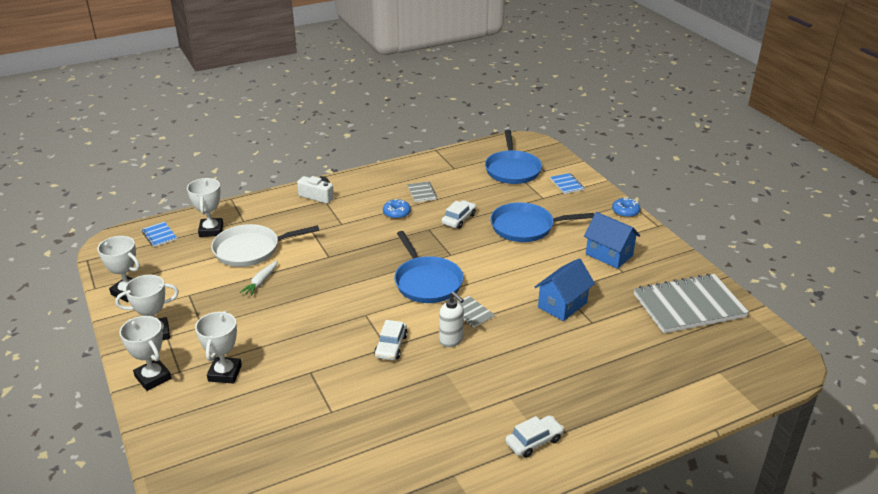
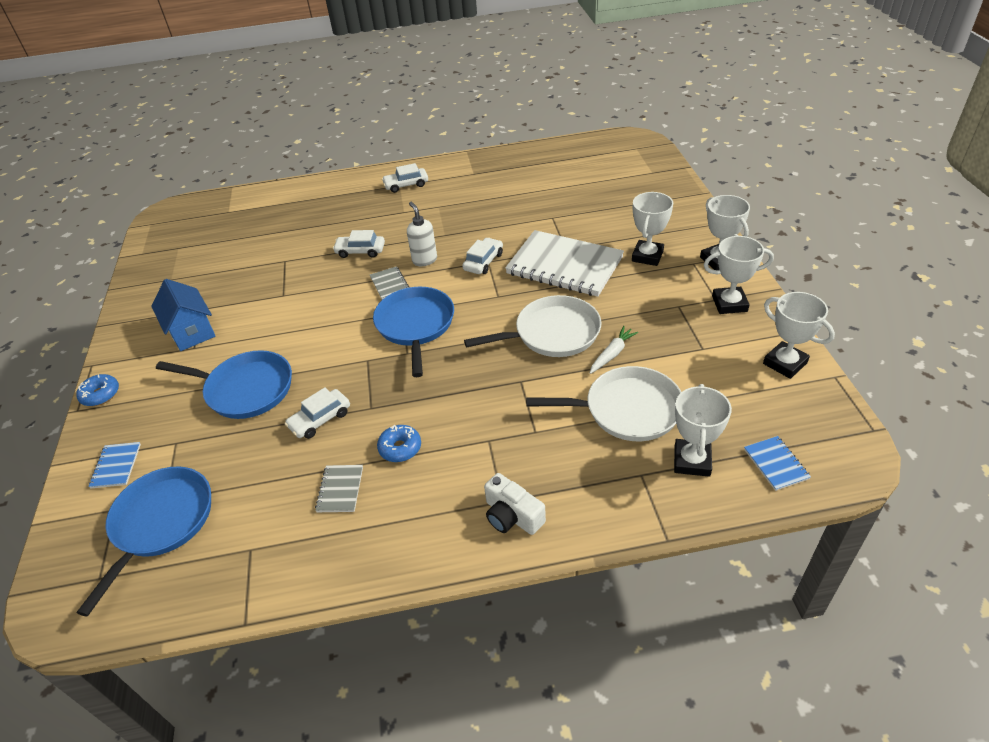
camera: 160 degrees left, 10 degrees up
blue house [535,258,595,321] -> none
grey notebook [634,273,749,333] -> none
none -> white car [333,230,385,258]
none -> white pan [464,295,601,357]
none -> white notebook [505,230,624,297]

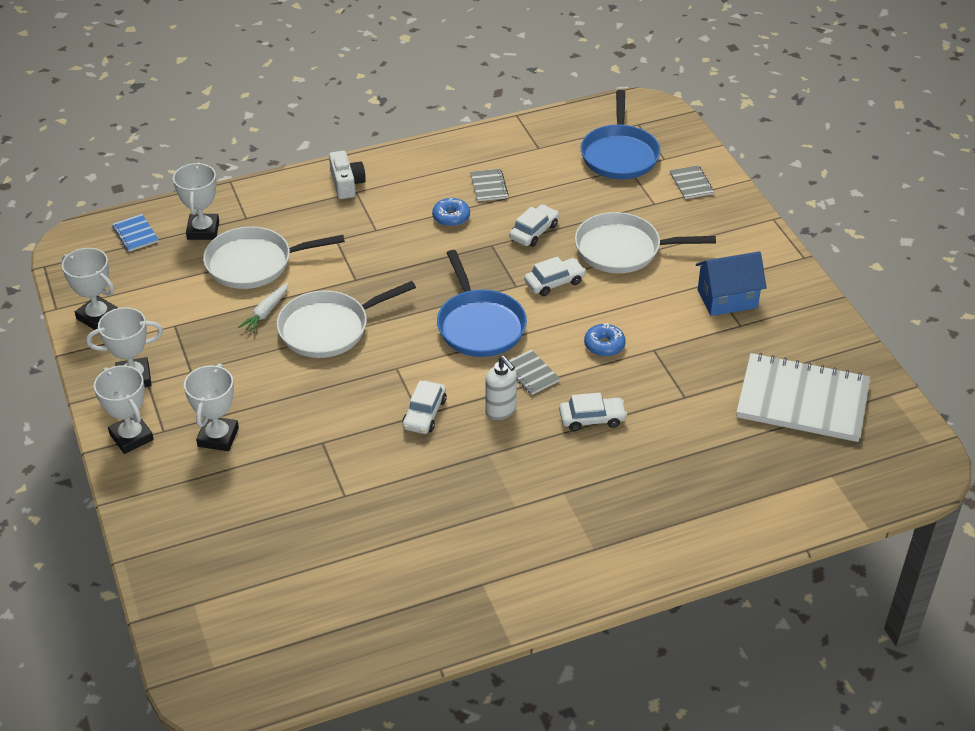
camera: 165 degrees right, 0 degrees up
blue donut [76,374,119,406] -> blue donut moved to [584,323,626,357]
blue notebook [88,442,141,488] -> grey notebook [670,165,714,199]
blue house [151,279,215,351] -> blue house turned 60 degrees counterclockwise [696,251,767,316]
blue pan [156,350,292,419] -> white pan [575,212,716,273]
white car [382,163,428,193] -> white car moved to [524,256,586,296]
white camera [484,473,546,535] -> white camera turned 45 degrees clockwise [329,151,366,199]
white notebook [505,230,624,297] -> white notebook moved to [736,353,870,442]

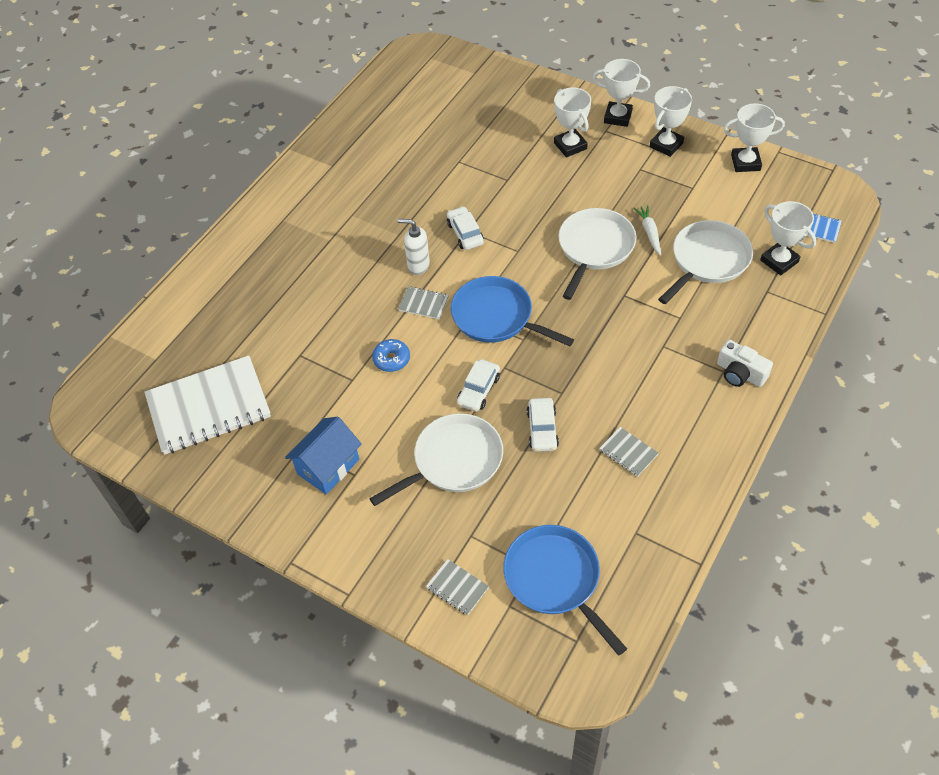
camera: 145 degrees right, 10 degrees up
blue donut [432,198,470,227] -> none
white car [559,393,627,431] -> none

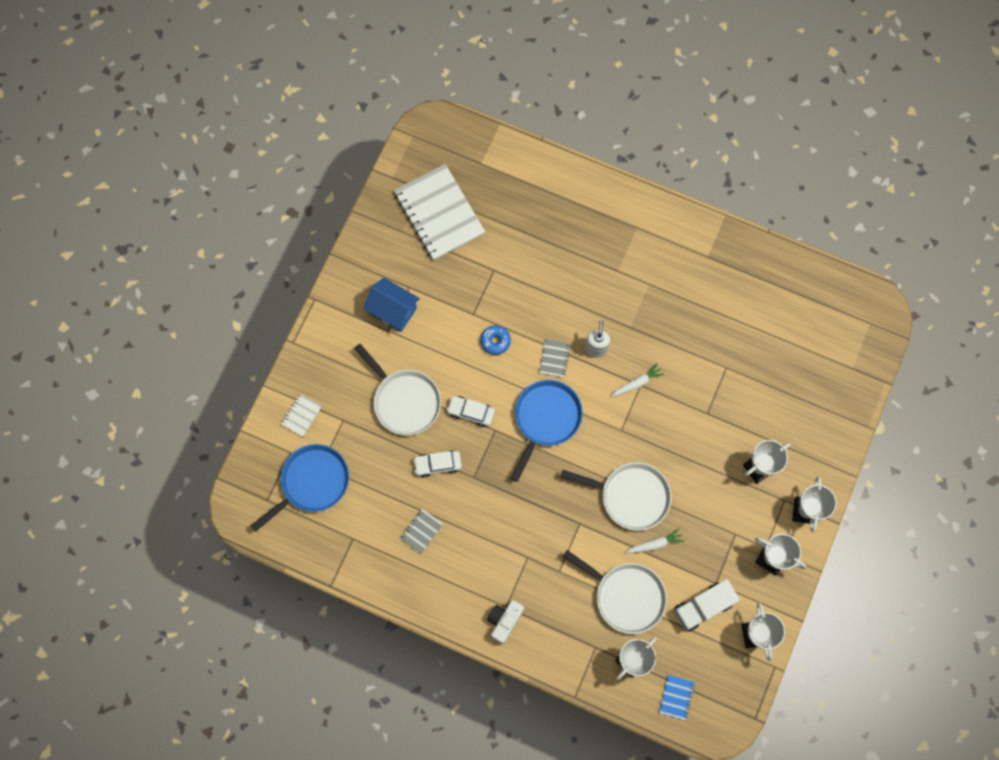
camera: 80 degrees right, 20 degrees up
grey notebook [426,559,489,615] -> white notebook [281,393,322,437]
white car [447,206,484,250] -> white carrot [611,364,664,397]
none -> white truck [675,579,740,632]

